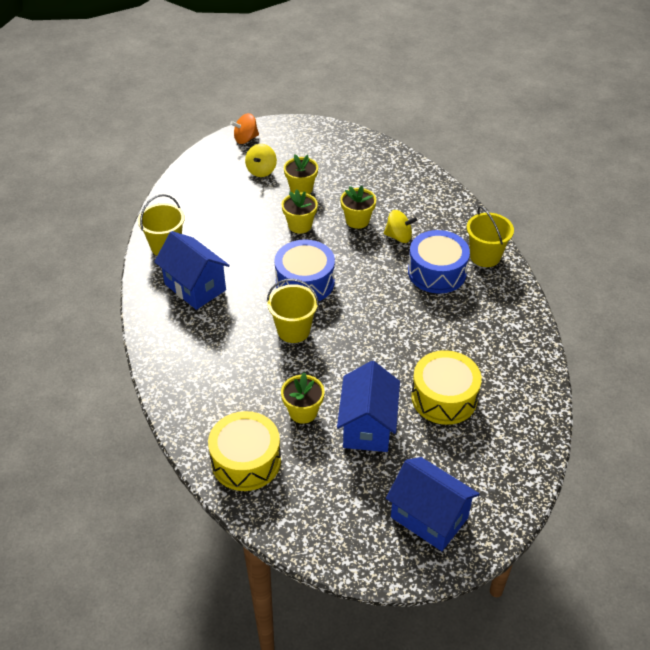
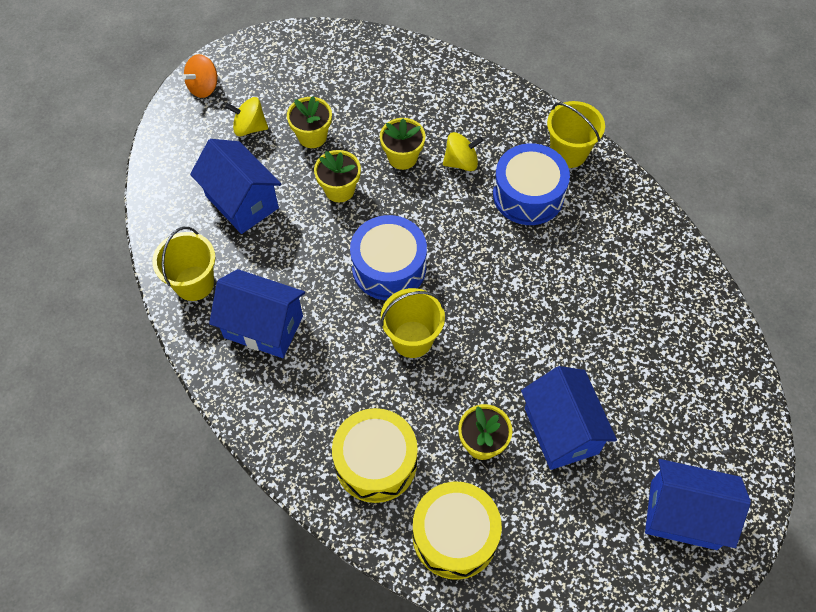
camera: 25 degrees left, 15 degrees up
yellow spinning top [245,144,277,177] -> yellow spinning top turned 105 degrees clockwise [225,97,268,136]
yellow drum [411,350,482,425] -> yellow drum moved to [332,408,418,503]
none -> blue house [190,139,281,234]

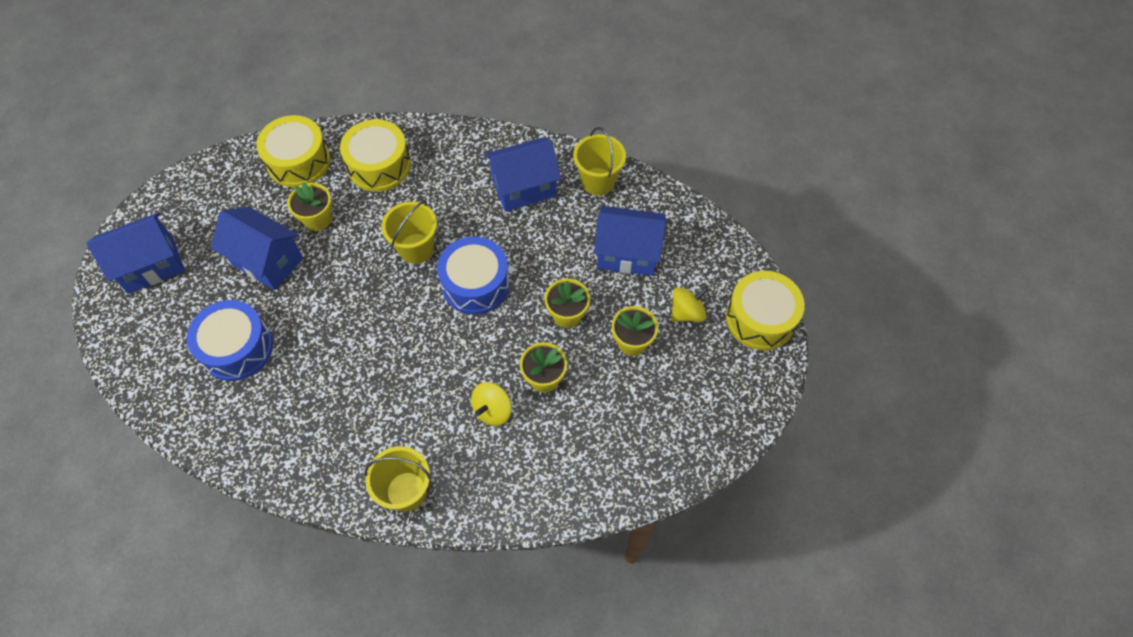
camera: 140 degrees right, 0 degrees up
orange spinning top [182,54,218,98] -> yellow drum [726,271,805,350]
blue drum [493,143,570,225] -> blue drum moved to [187,300,273,381]

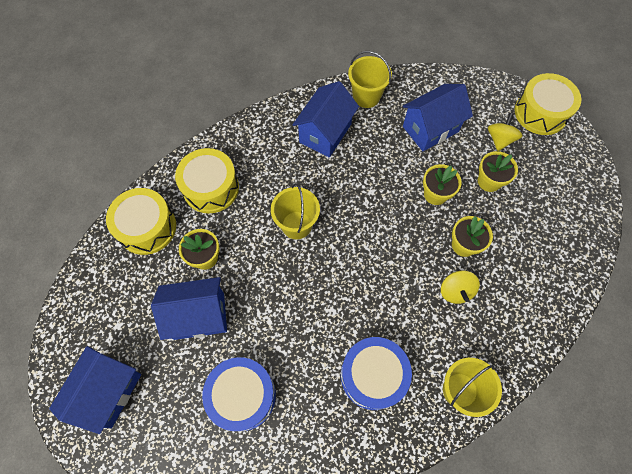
camera: 40 degrees left, 5 degrees up
blue drum [437,236,510,315] -> blue drum moved to [341,337,412,410]

